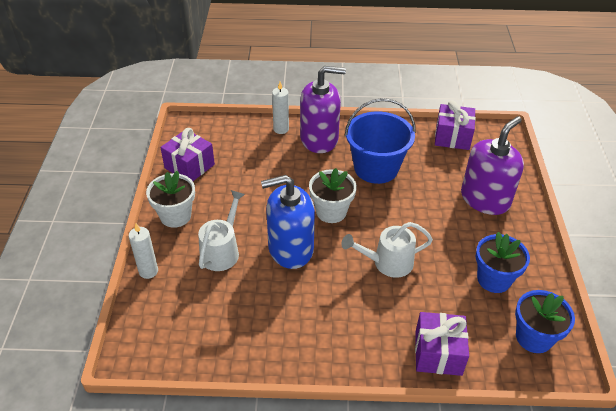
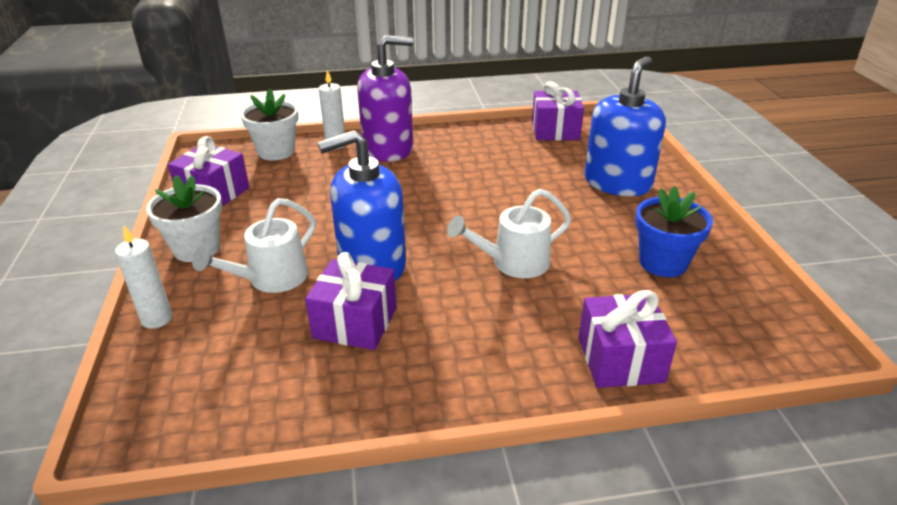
camera: 10 degrees left, 10 degrees down
white watering can [198,190,245,271] -> white watering can turned 150 degrees counterclockwise [192,198,316,293]
white flower pot [309,168,357,223] -> white flower pot moved to [240,89,299,161]
blue bucket [345,98,416,184] -> none
purple soap dispenser [461,116,524,215] -> blue soap dispenser [585,56,666,196]
blue flower pot [515,290,575,353] -> none
none -> purple gift [305,252,396,350]

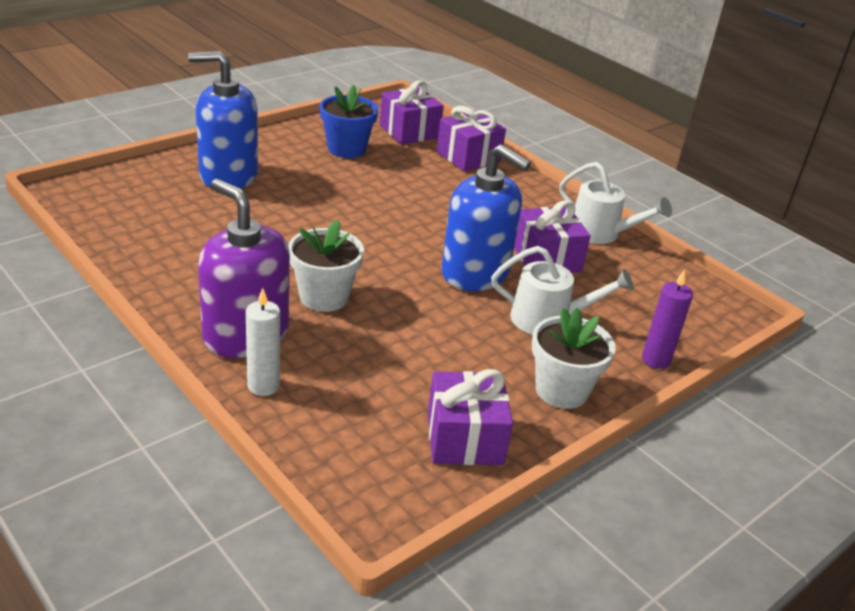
camera: 125 degrees left, 0 degrees up
white candle [115,226,172,329] -> purple candle [642,270,693,369]
white flower pot [240,89,299,161] -> white flower pot moved to [288,220,364,312]
white watering can [447,189,571,278] -> white watering can moved to [559,162,672,244]
purple gift [532,81,584,140] -> purple gift moved to [380,80,444,145]

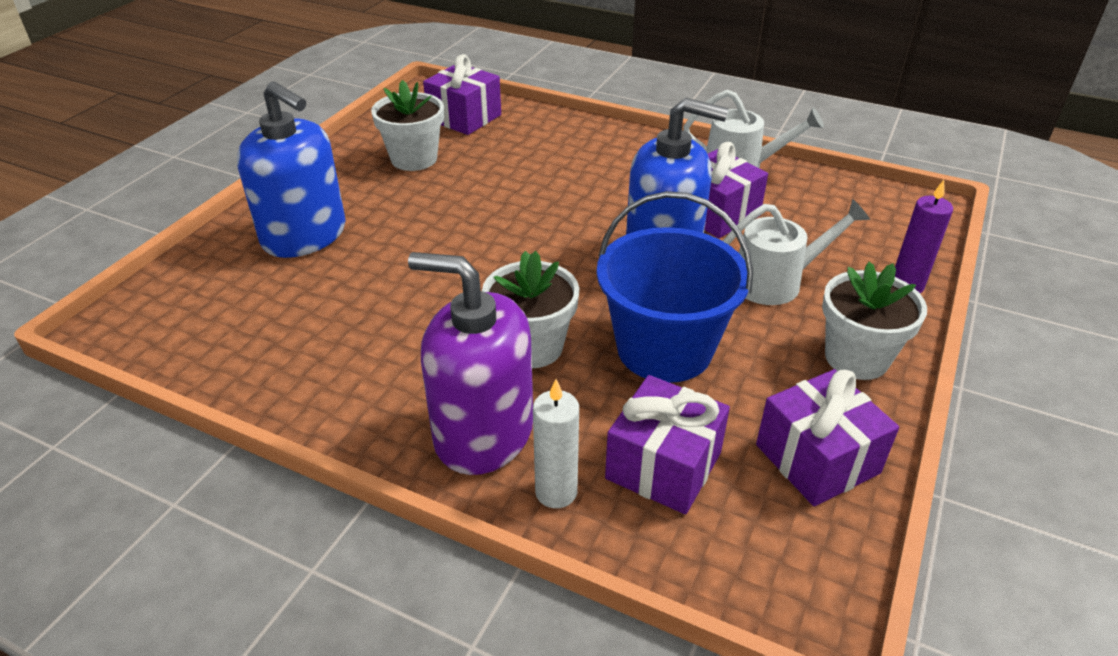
camera: 20 degrees left, 5 degrees up
blue soap dispenser [188,51,258,189] -> blue soap dispenser turned 120 degrees counterclockwise [237,81,346,258]
blue flower pot [320,85,378,158] -> white flower pot [371,80,444,171]
purple gift [437,106,506,172] -> purple gift moved to [605,375,730,514]
none -> blue bucket [597,191,753,383]

